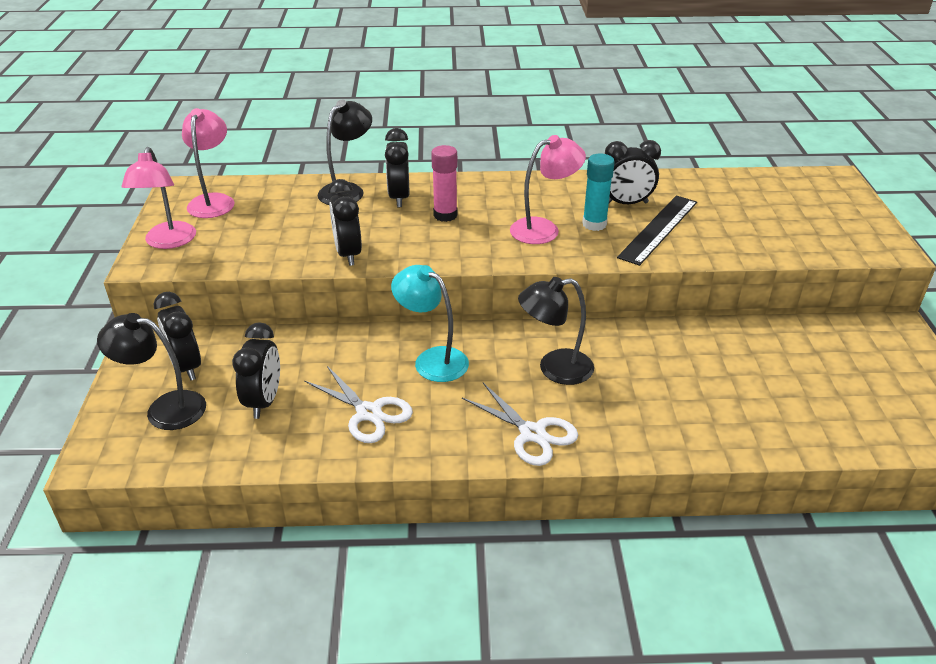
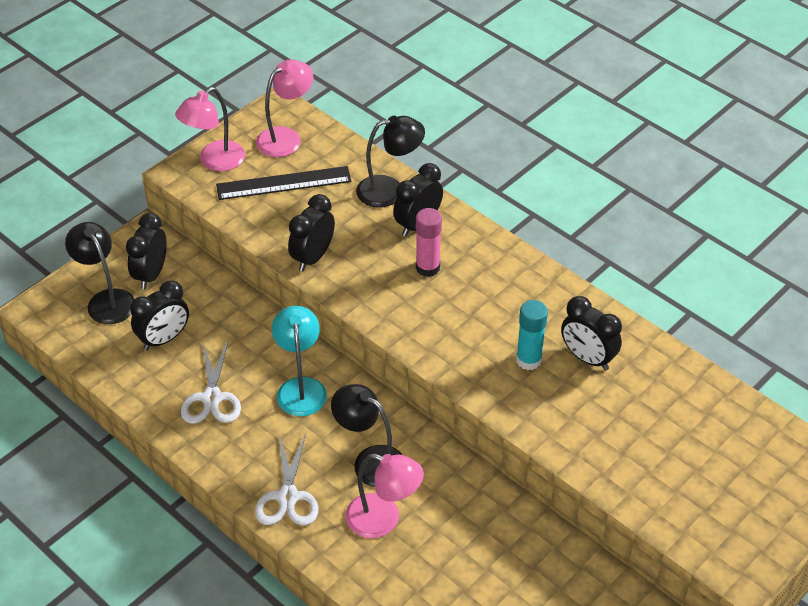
camera: 45 degrees right, 10 degrees up
pink lamp [510,135,586,244] -> pink lamp moved to [346,454,424,538]
black ruler [617,195,697,266] -> black ruler moved to [216,166,352,200]

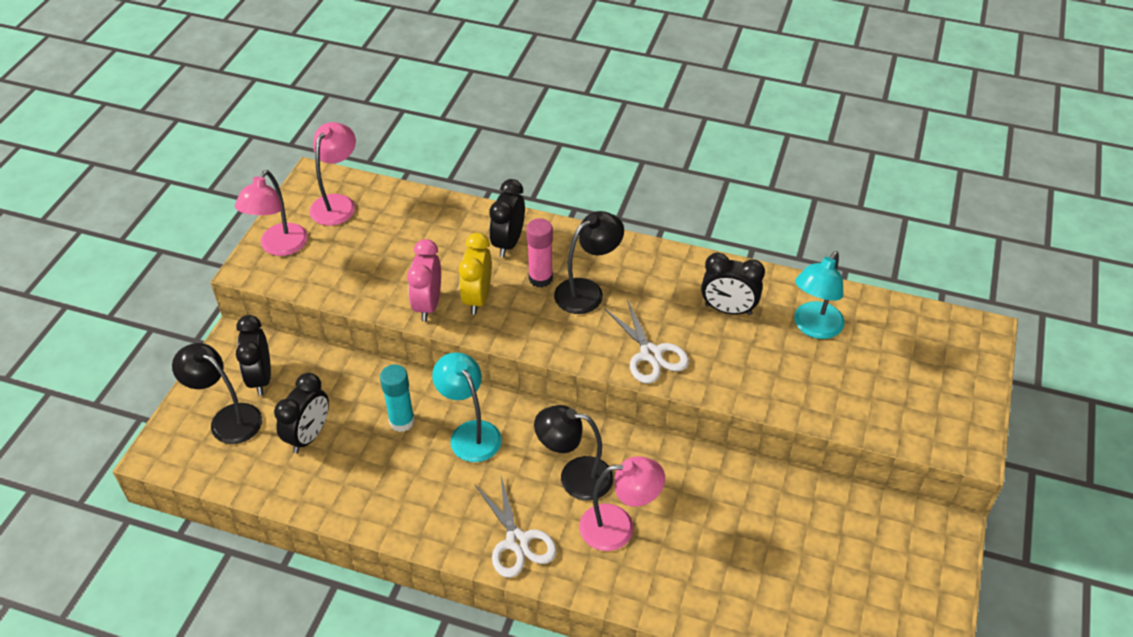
camera: 25 degrees left, 0 degrees up
white scissors [181,340,241,424] -> white scissors moved to [604,299,689,384]
black ruler [216,166,352,200] -> none
black clock [288,194,335,271] -> pink clock [407,239,441,321]
black lamp [356,116,425,208] -> black lamp moved to [554,211,624,314]
turquoise glue stick [516,300,548,370] -> turquoise glue stick moved to [380,365,415,432]
none -> yellow clock [459,233,492,315]
none -> turquoise lamp [794,251,845,339]

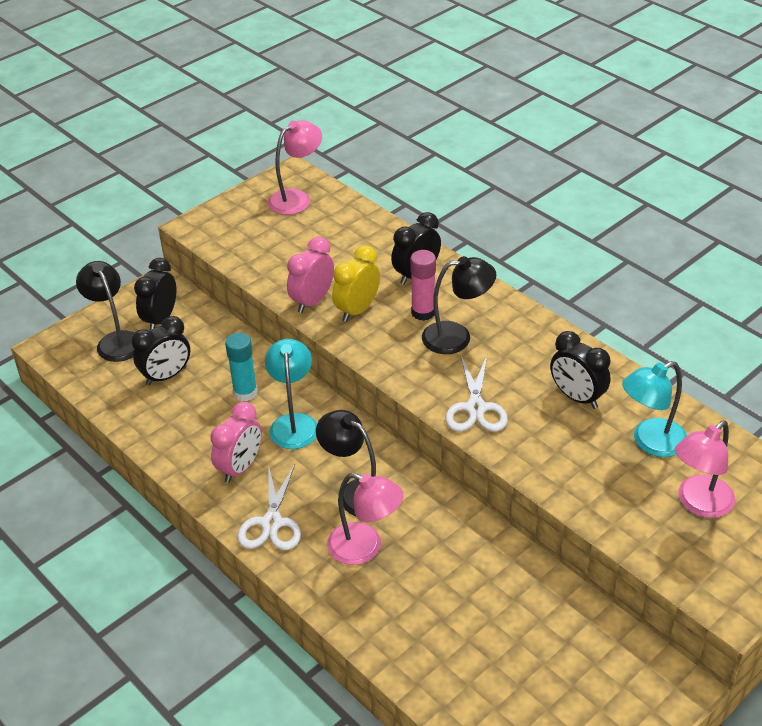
camera: 30 degrees right, 5 degrees down
pink lamp [235,170,308,256] -> pink lamp moved to [675,421,735,518]
none -> pink clock [210,402,262,483]

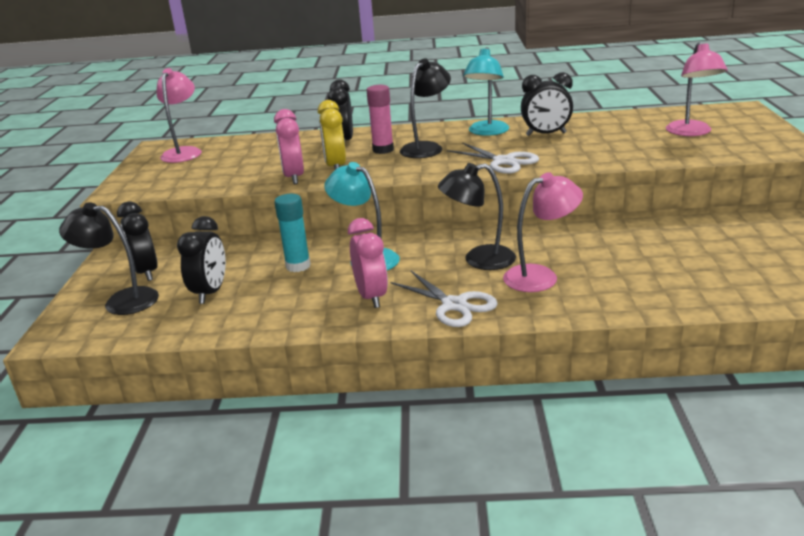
camera: 45 degrees left, 15 degrees down
turquoise lamp [622,361,687,457] -> turquoise lamp moved to [463,47,509,136]

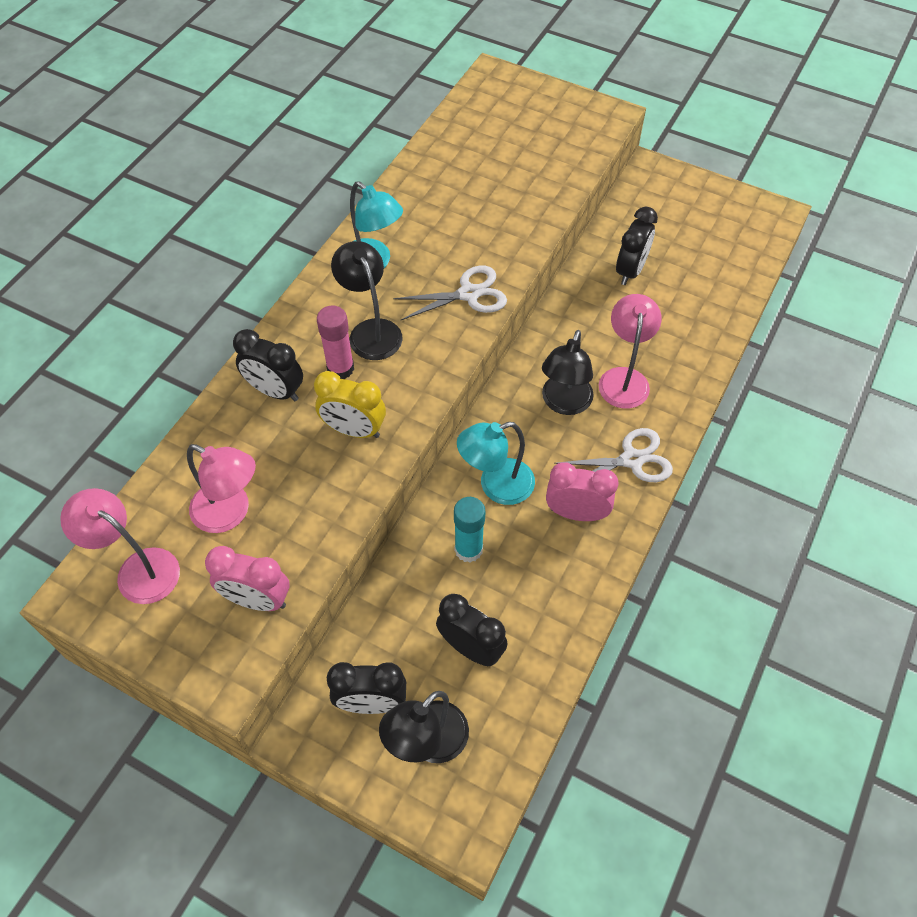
camera: 65 degrees left, 30 degrees up
pink clock [274,109,304,184] -> pink clock moved to [205,546,290,611]
black clock [521,72,573,136] -> black clock moved to [616,206,658,285]
pink lamp [666,42,727,136] -> pink lamp moved to [187,444,256,533]

